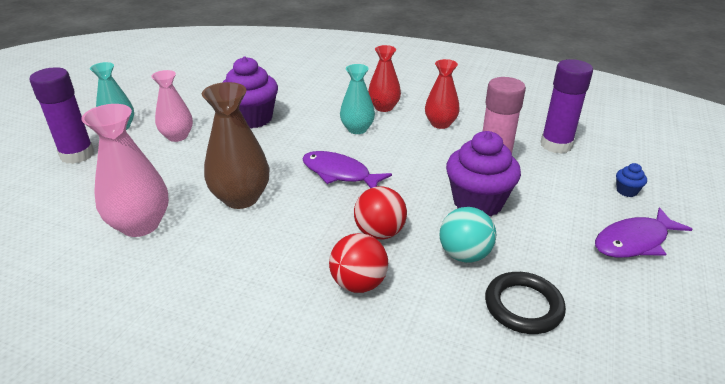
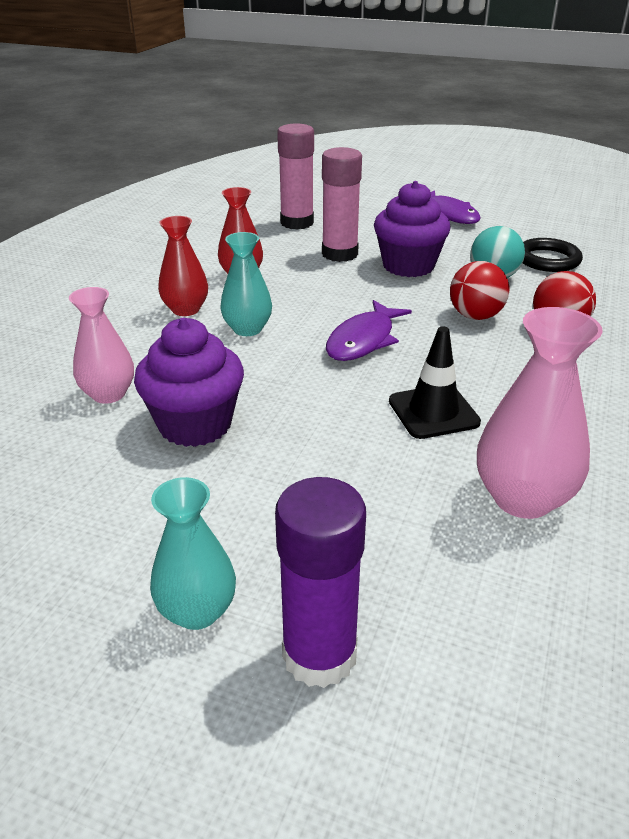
camera: 90 degrees left, 0 degrees up
pink vase [151,70,193,142] -> pink vase moved to [69,287,134,404]
brown vase [202,82,270,209] -> black traffic cone [389,326,481,439]
purple glue stick [540,59,593,154] -> pink glue stick [277,124,314,230]
blue cupcake [616,163,647,197] -> none

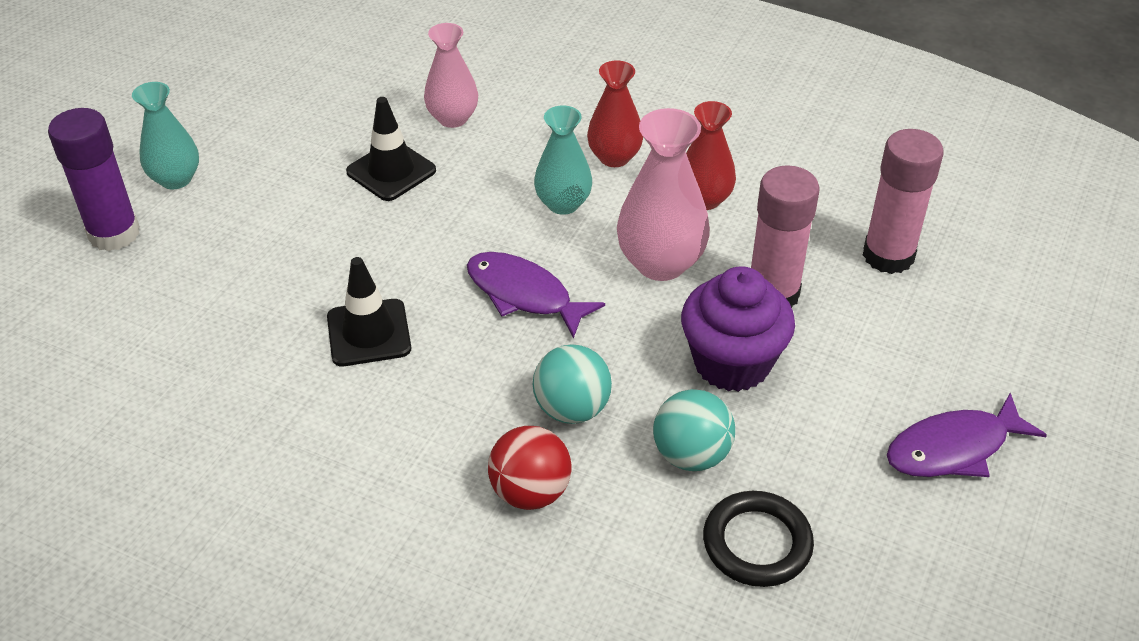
camera: 95 degrees right, 10 degrees up
purple cupcake [134,318,244,447] -> black traffic cone [346,97,436,201]
red ball [450,261,509,320] -> turquoise ball [533,344,612,424]
pink vase [477,307,603,519] -> pink vase moved to [617,108,710,281]

